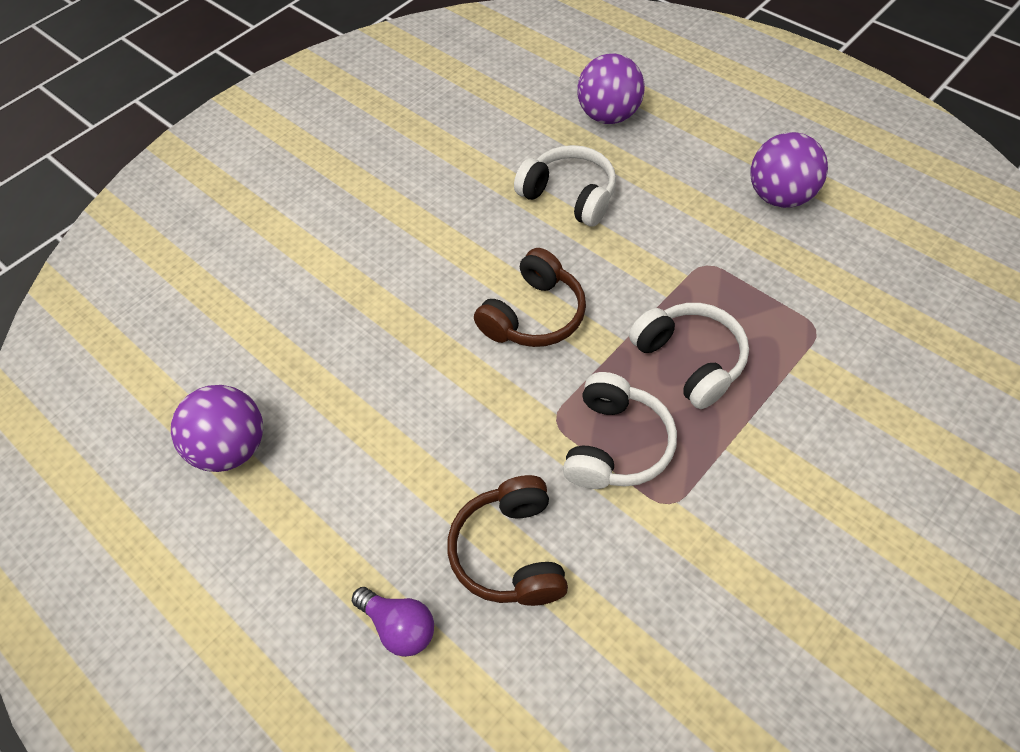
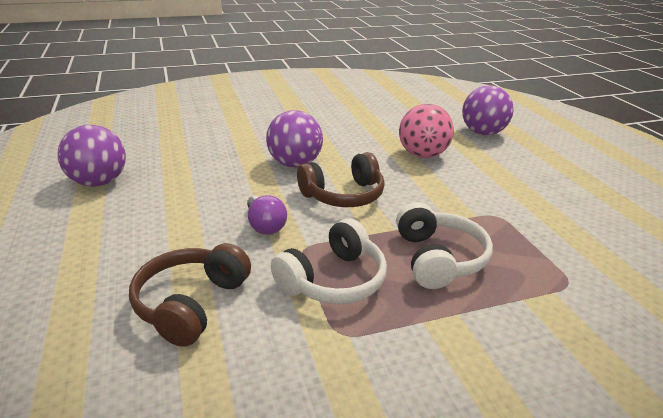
camera: 25 degrees right, 25 degrees down
purple light bulb [352,587,434,657] -> purple light bulb moved to [247,195,287,235]
white headphones [514,145,616,227] -> pink ball [399,104,454,158]
purple ball [751,132,828,208] -> purple ball moved to [266,110,323,167]

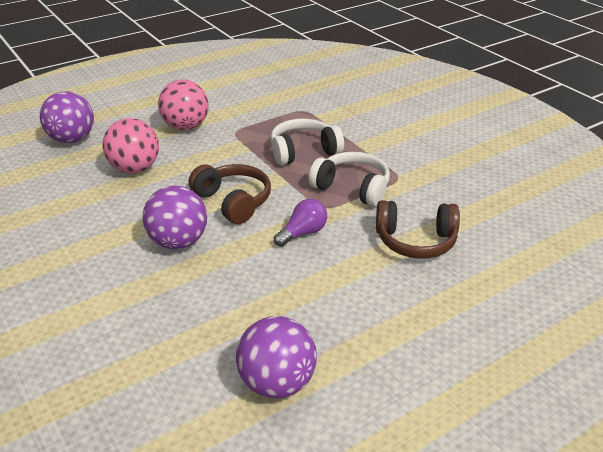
camera: 105 degrees left, 5 degrees up
none -> pink ball [158,80,209,130]

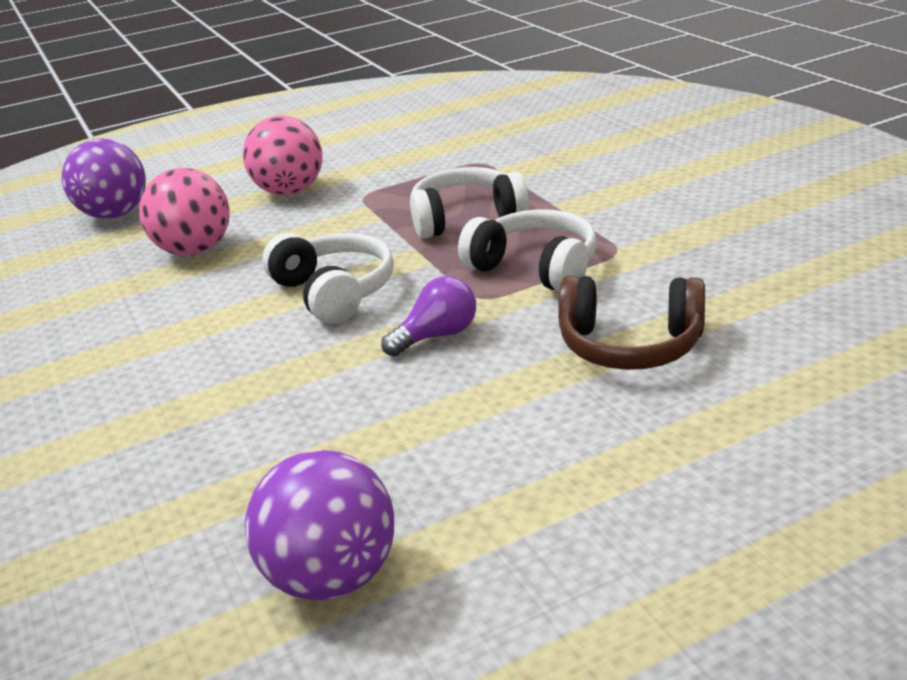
camera: 10 degrees right, 5 degrees down
purple ball [142,186,207,249] -> none
brown headphones [188,164,271,224] -> white headphones [262,233,394,324]

